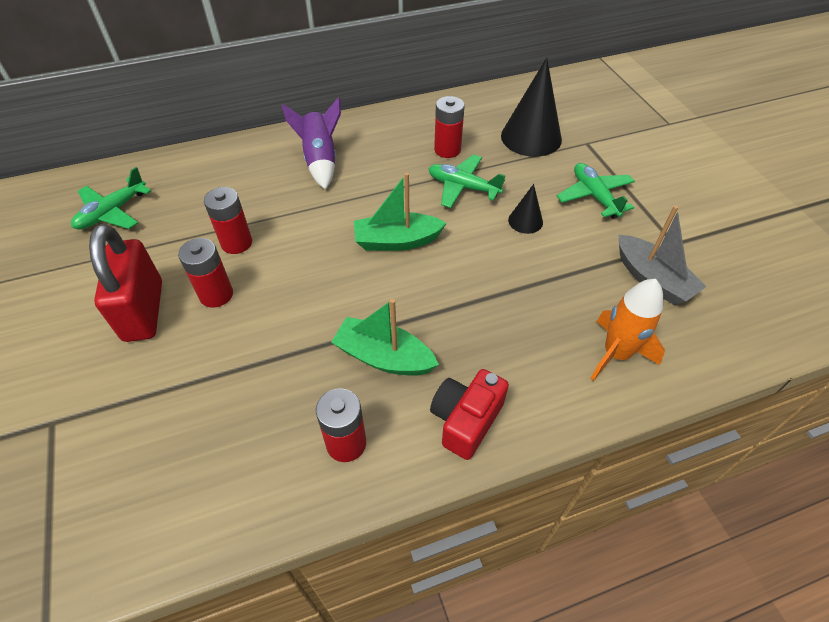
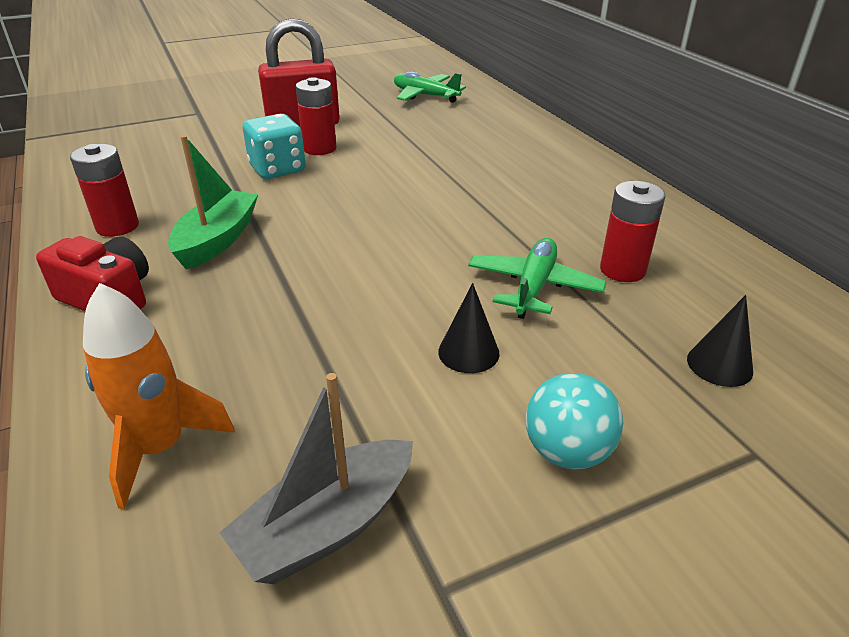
camera: 85 degrees right, 15 degrees down
red battery [204,187,252,254] -> none
purple rocket [282,97,341,190] -> none
green boat [354,173,447,251] -> none
black cone [501,57,562,157] -> black cone [687,295,753,387], size x0.50
green plane [557,163,635,219] -> turquoise ball [526,373,623,469]
none -> turquoise dice [243,114,306,179]

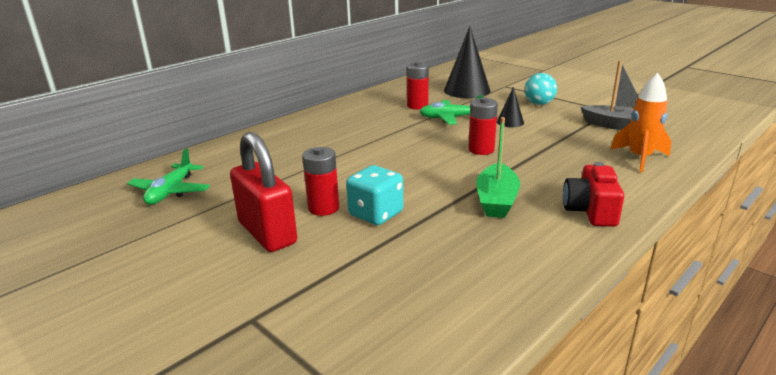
camera: 110 degrees left, 10 degrees down
red battery [70,144,139,237] -> red battery moved to [468,97,498,155]
green boat [168,135,258,269] -> green boat turned 75 degrees counterclockwise [476,117,520,218]
black cone [687,295,753,387] -> black cone [444,26,490,98], size x2.00

